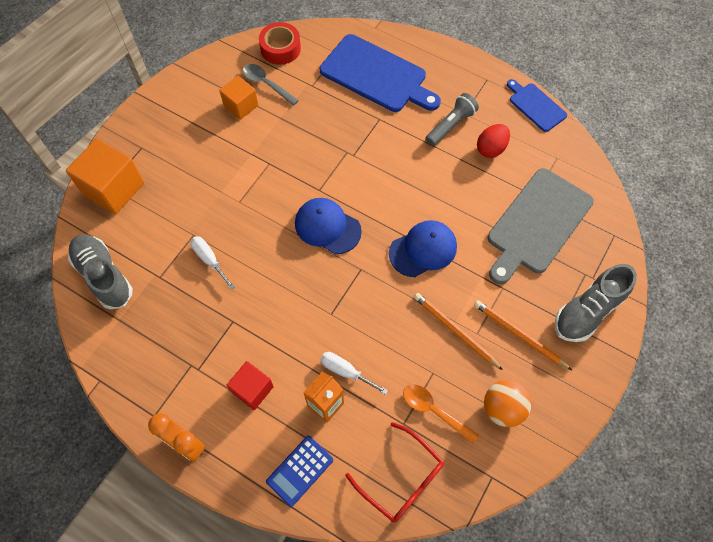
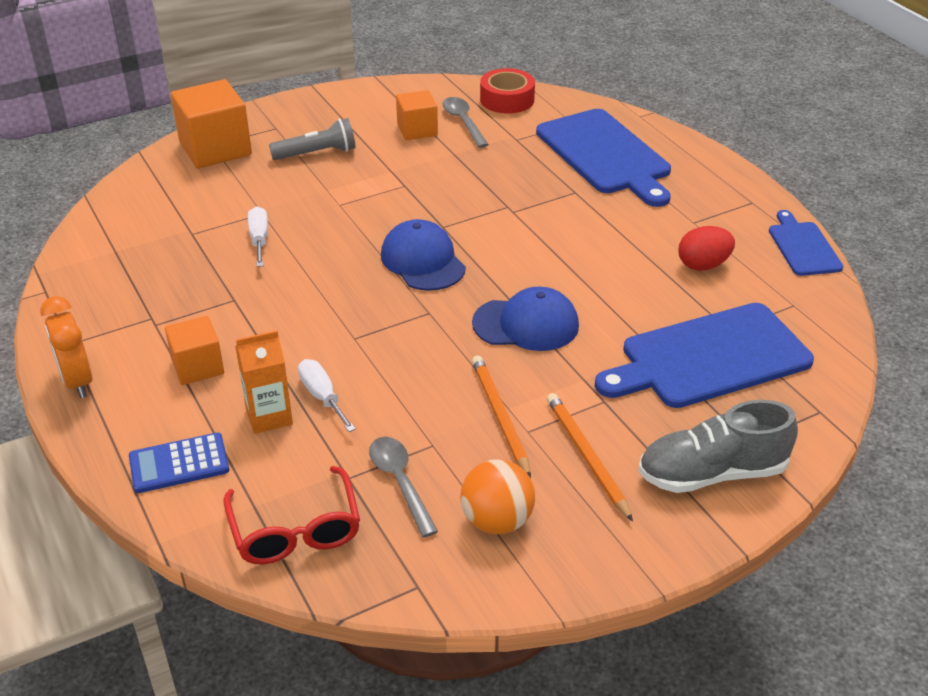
camera: 30 degrees right, 25 degrees down
grey shoe [68,235,133,309] -> none
red cube [227,361,274,410] -> orange cube [165,316,224,385]
orange spoon [403,384,479,444] -> grey spoon [369,437,438,538]
grey flashlight [425,93,479,146] -> grey flashlight moved to [269,118,356,160]
grey cutting board [488,168,594,284] -> blue cutting board [595,303,814,408]

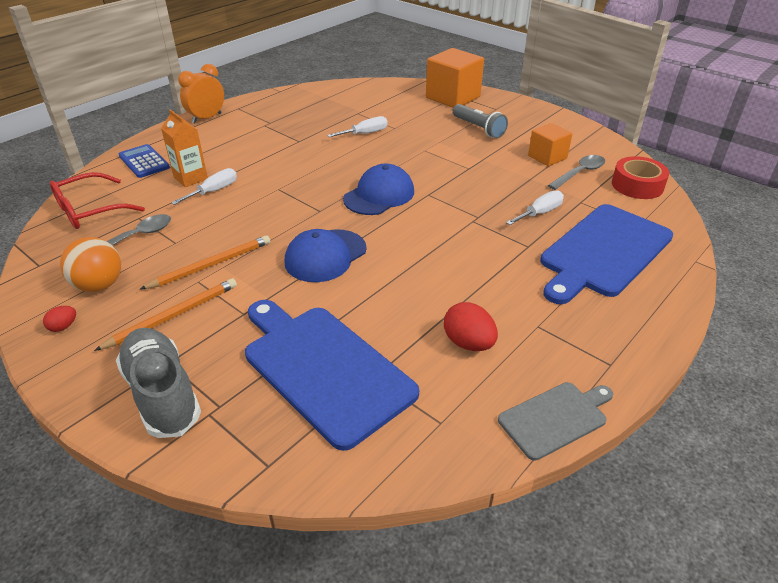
camera: 70 degrees right, 0 degrees up
orange cube [165,316,224,385] -> none
blue cap [472,287,579,351] -> blue cap turned 60 degrees clockwise [284,229,367,282]
blue cutting board [769,210,843,276] -> grey cutting board [498,382,613,461]
none -> red egg [43,306,76,332]
none -> white screwdriver [506,190,564,225]

